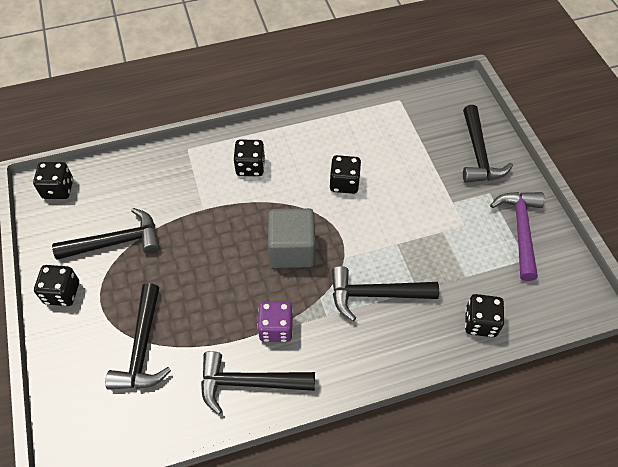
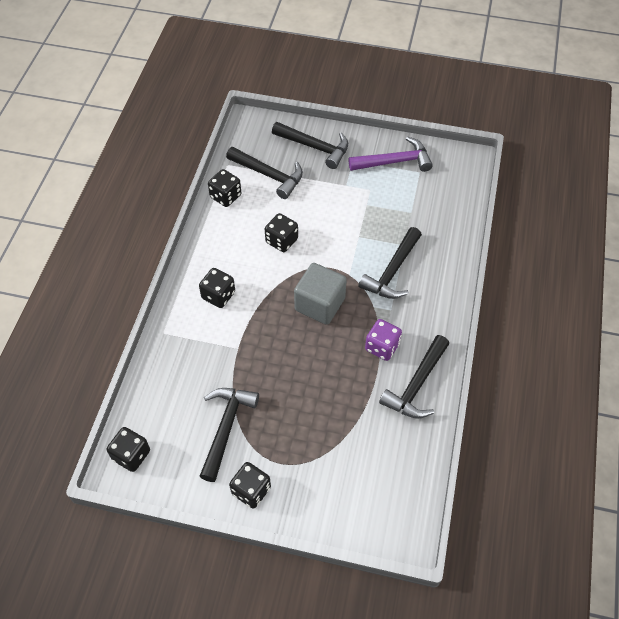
camera: 60 degrees left, 0 degrees up
black hammer [105,283,171,390] -> black hammer moved to [226,147,303,199]
black dice [465,294,504,337] -> black dice moved to [208,169,242,207]
purple hammer [490,192,545,281] -> purple hammer turned 135 degrees clockwise [349,137,433,172]

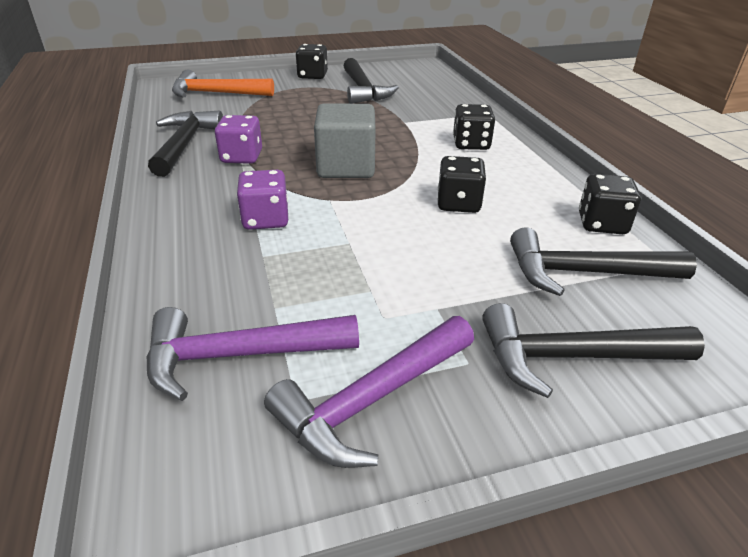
camera: 150 degrees right, 20 degrees down
black dice [106,427,150,472] -> none
black hammer [358,227,422,299] -> purple dice [237,170,288,230]
none -> purple hammer [146,307,359,401]
none -> orange hammer [172,69,274,98]

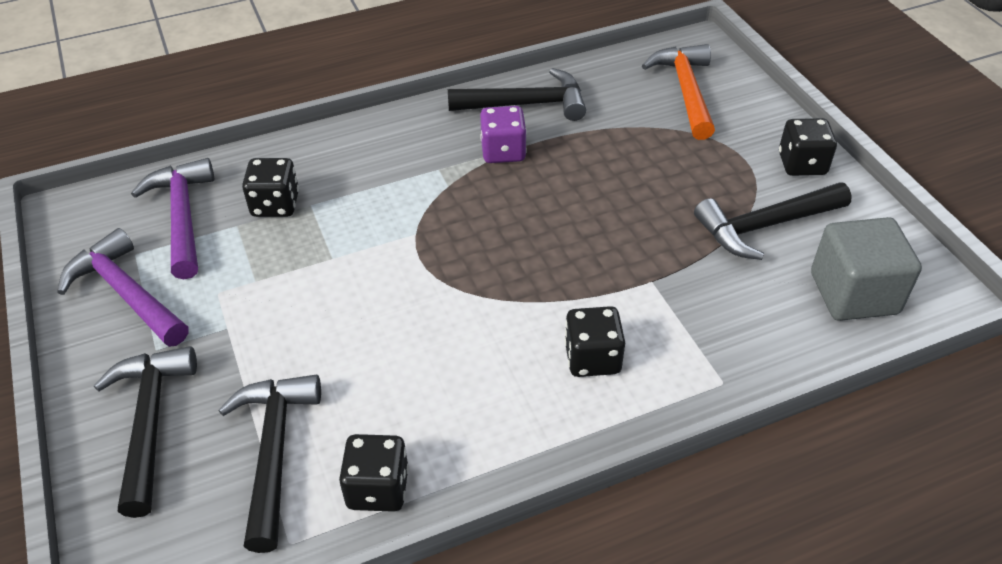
camera: 85 degrees right, 10 degrees up
purple dice [237,170,288,230] -> none
grey cube [314,103,376,178] -> grey cube moved to [811,217,922,321]
black dice [438,156,486,213] -> black dice moved to [242,158,299,217]

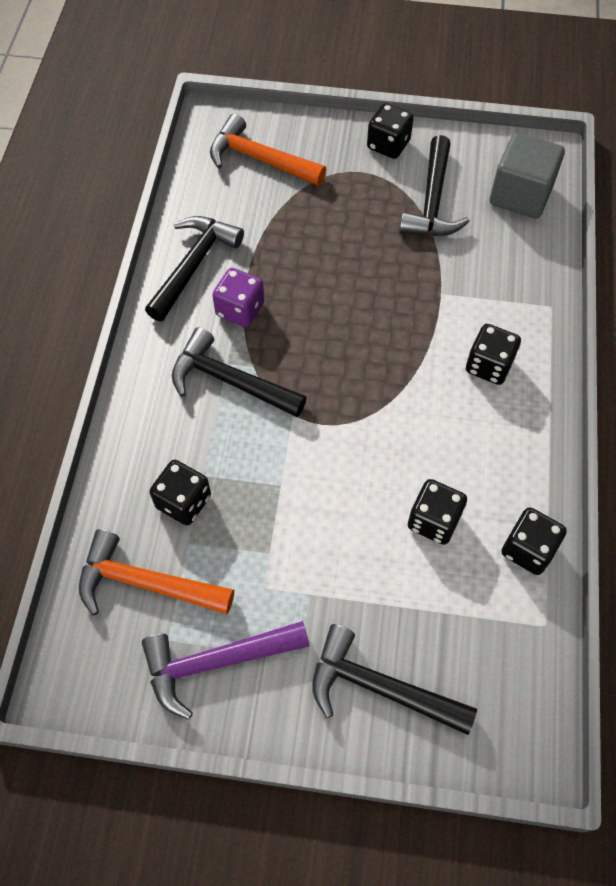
camera: 60 degrees left, 15 degrees up
purple hammer [131,158,214,279] -> orange hammer [79,529,234,615]
black hammer [218,375,321,553] -> black hammer moved to [172,327,307,417]
none -> black dice [408,479,467,545]

